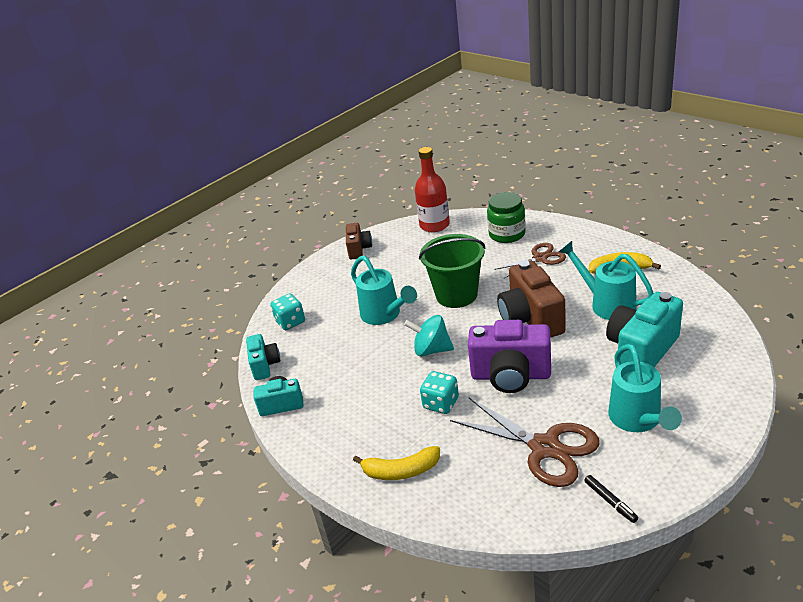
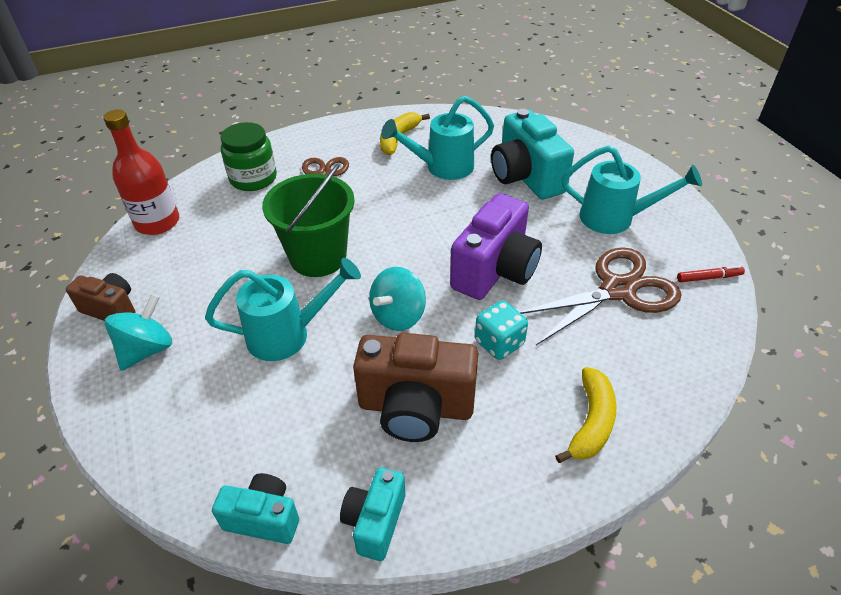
camera: 70 degrees left, 10 degrees up
turquoise dice [270,294,305,330] -> none
brown camera [497,261,565,338] -> brown camera moved to [353,333,478,442]
black marker [584,475,638,523] -> red marker [677,265,745,282]
none -> turquoise spinning top [104,294,172,371]

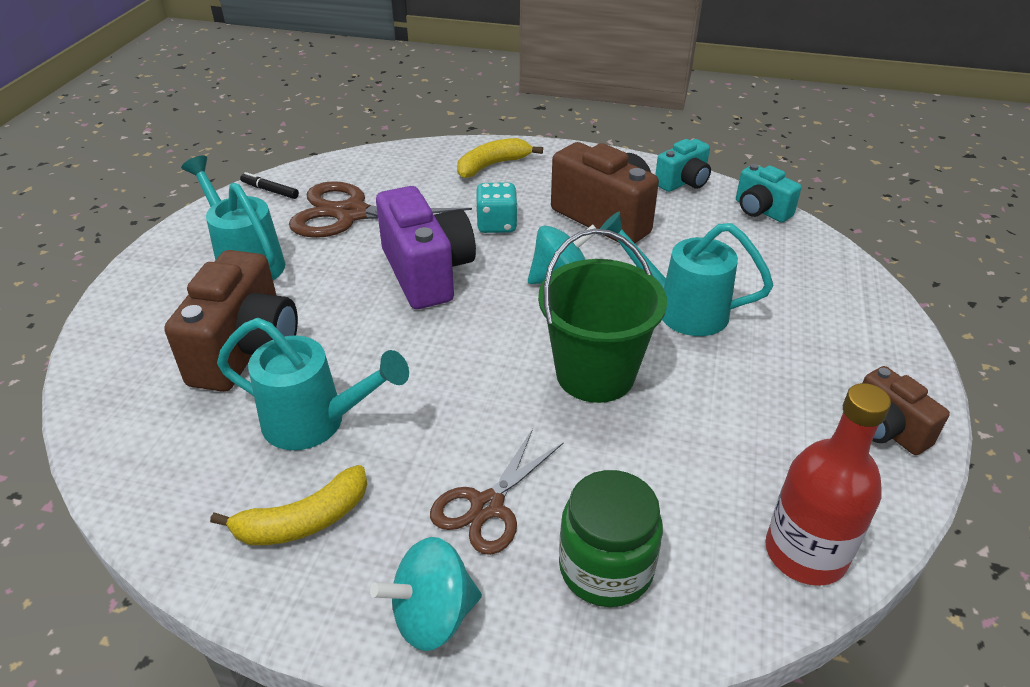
camera: 145 degrees left, 5 degrees down
turquoise spinning top [104,294,172,371] -> turquoise spinning top moved to [370,537,482,651]
purple camera [450,193,542,300] -> purple camera turned 90 degrees clockwise [376,186,476,309]
turquoise camera [491,109,574,199] -> brown camera [164,250,298,392]
red marker [677,265,745,282] -> black marker [240,172,299,199]

